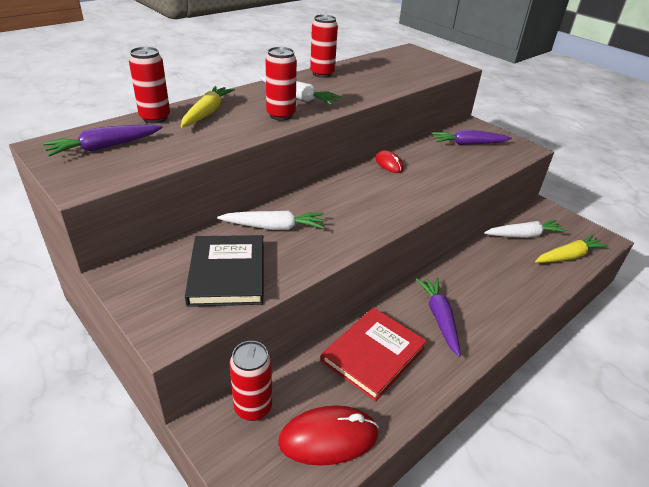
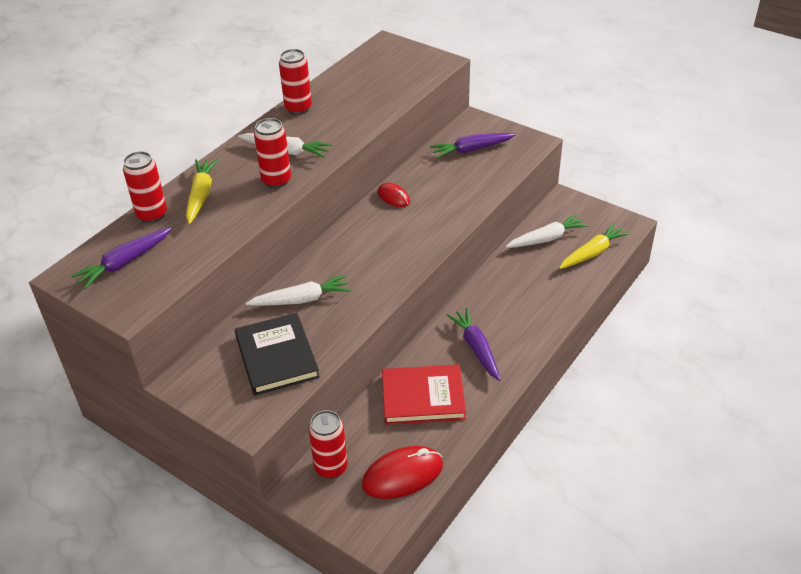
camera: 10 degrees left, 5 degrees up
red book [321,307,427,401] -> red book turned 60 degrees clockwise [382,365,466,425]

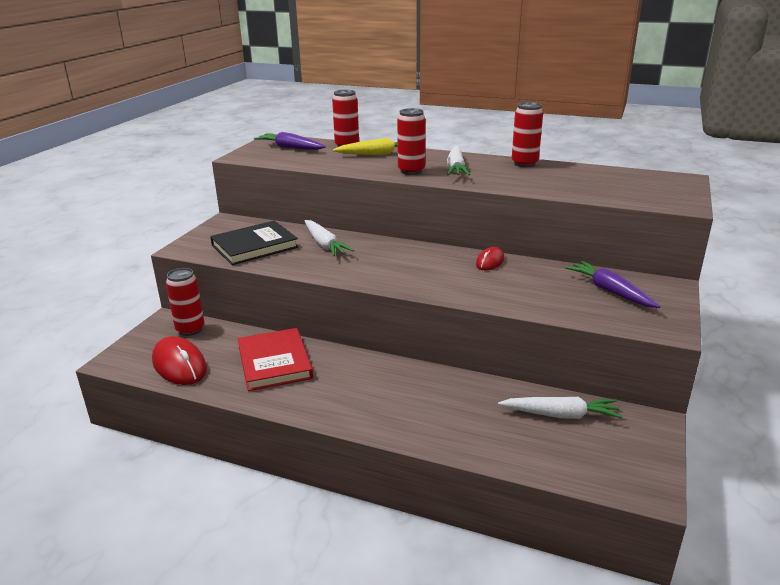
camera: 75 degrees right, 15 degrees down
purple carrot [447,308,501,381] -> none
white carrot [506,214,588,248] -> white carrot turned 45 degrees counterclockwise [498,397,622,419]
yellow carrot [559,223,630,269] -> none

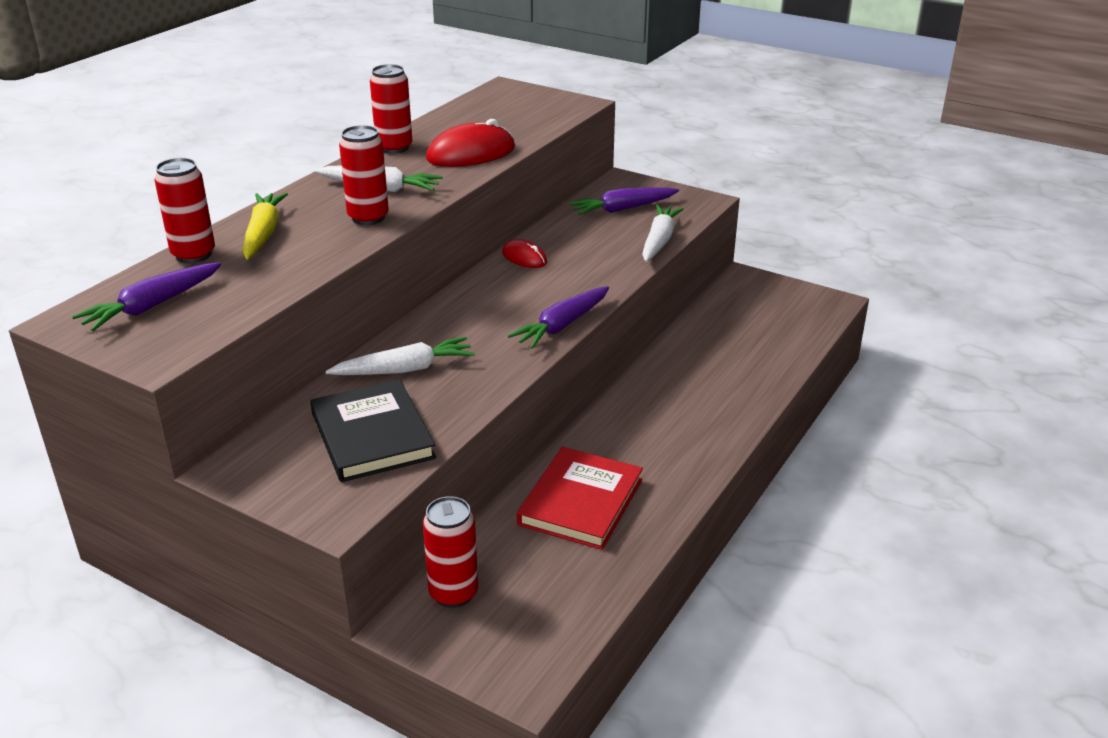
camera: 80 degrees left, 5 degrees up
red mouse [152,336,207,385] -> red mouse moved to [426,119,515,167]
red book [238,328,313,391] -> red book turned 60 degrees counterclockwise [517,447,643,550]
white carrot [498,397,622,419] -> white carrot moved to [642,205,684,262]
none -> purple carrot [507,286,609,349]

